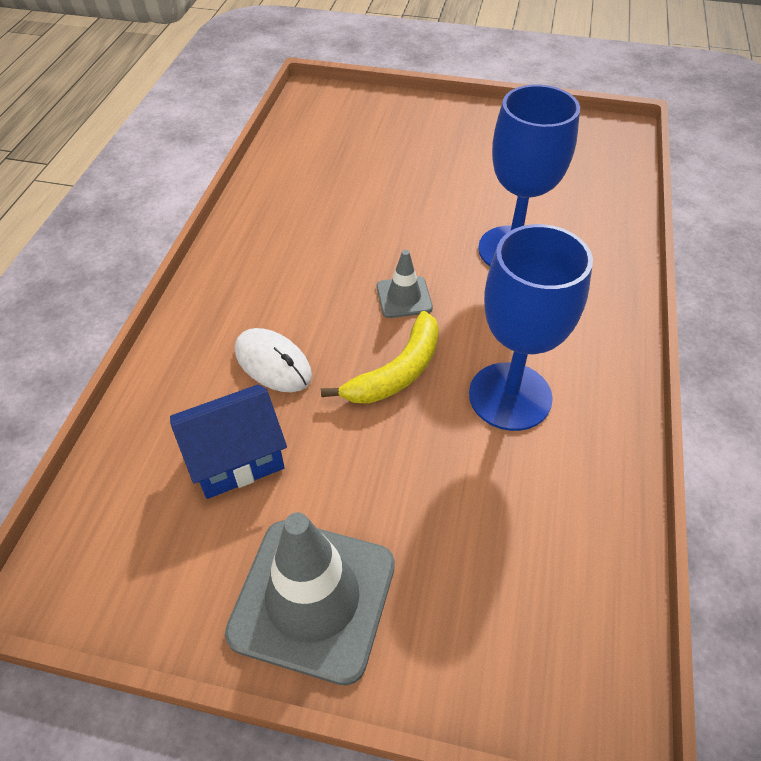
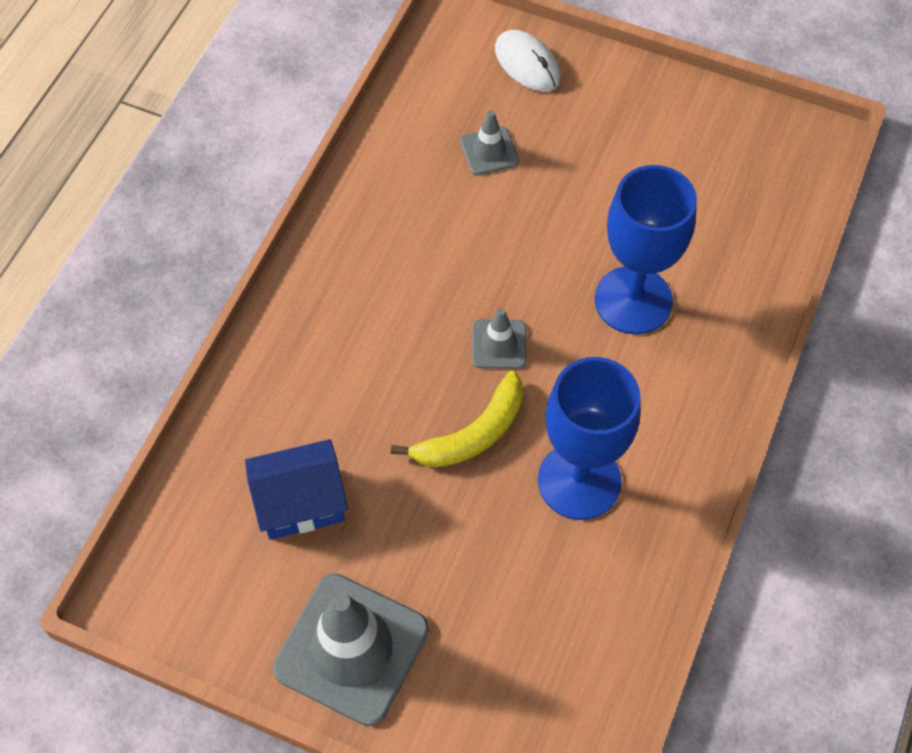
camera: 10 degrees right, 10 degrees up
white mouse [235,328,312,392] -> white mouse moved to [495,30,561,91]
none -> grey traffic cone [460,111,519,175]

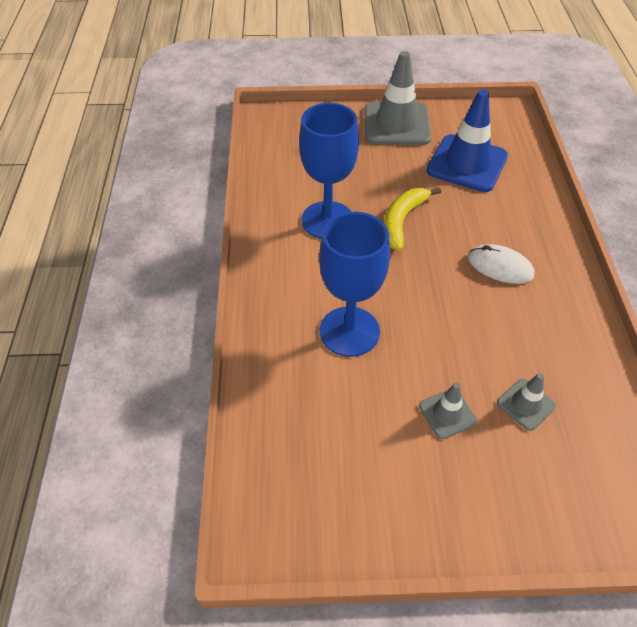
camera: 155 degrees right, 10 degrees down
blue house [245,439,348,540] -> blue traffic cone [426,90,508,192]
grey traffic cone [472,308,527,369] -> grey traffic cone moved to [419,383,477,439]
white mouse [495,30,561,91] -> white mouse moved to [468,244,534,284]

